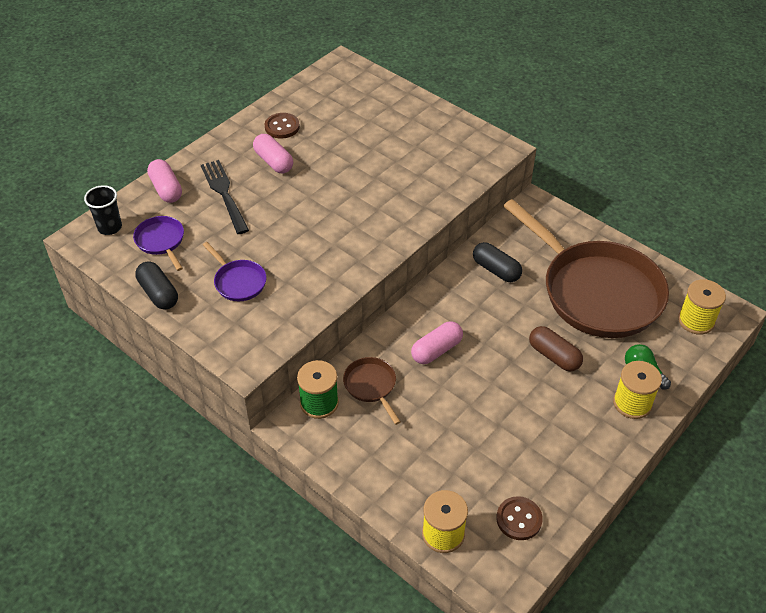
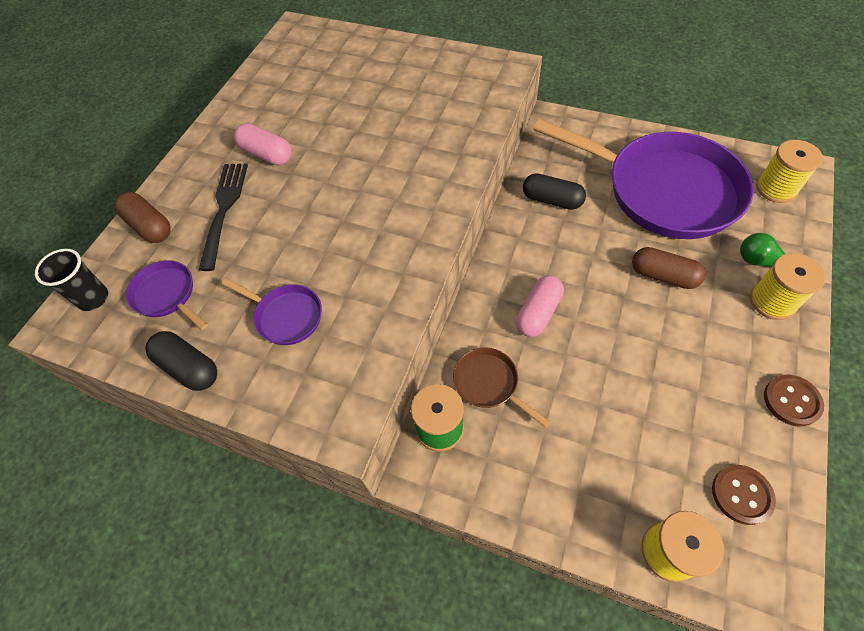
camera: 15 degrees left, 10 degrees up
pink capsule [147,159,182,203] -> brown capsule [114,192,171,243]
black fork [201,160,249,234] -> black fork turned 45 degrees clockwise [199,163,248,271]
brown button [265,113,300,139] -> brown button moved to [764,375,824,427]
brown pan [503,199,669,338] -> purple pan [533,118,754,239]

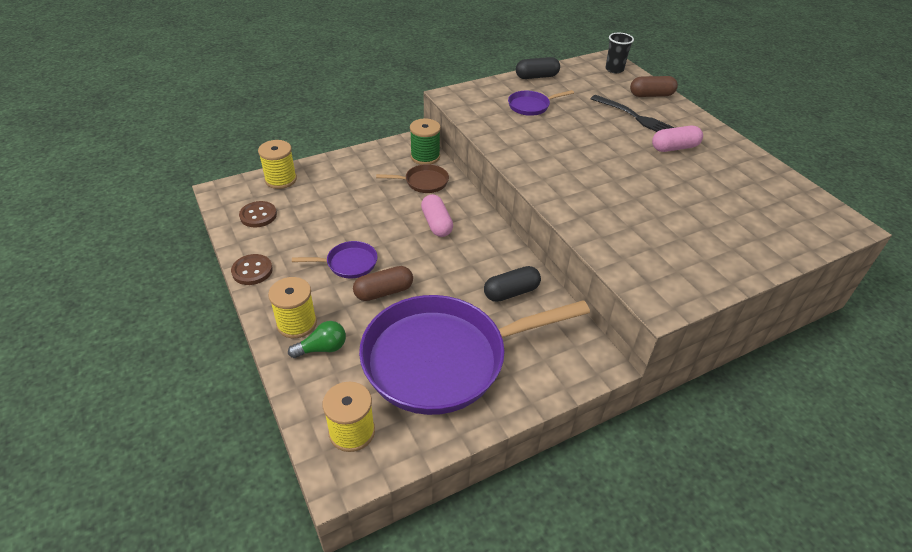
camera: 125 degrees right, 15 degrees down
purple pan [126,260,208,330] -> purple pan moved to [292,241,377,278]

